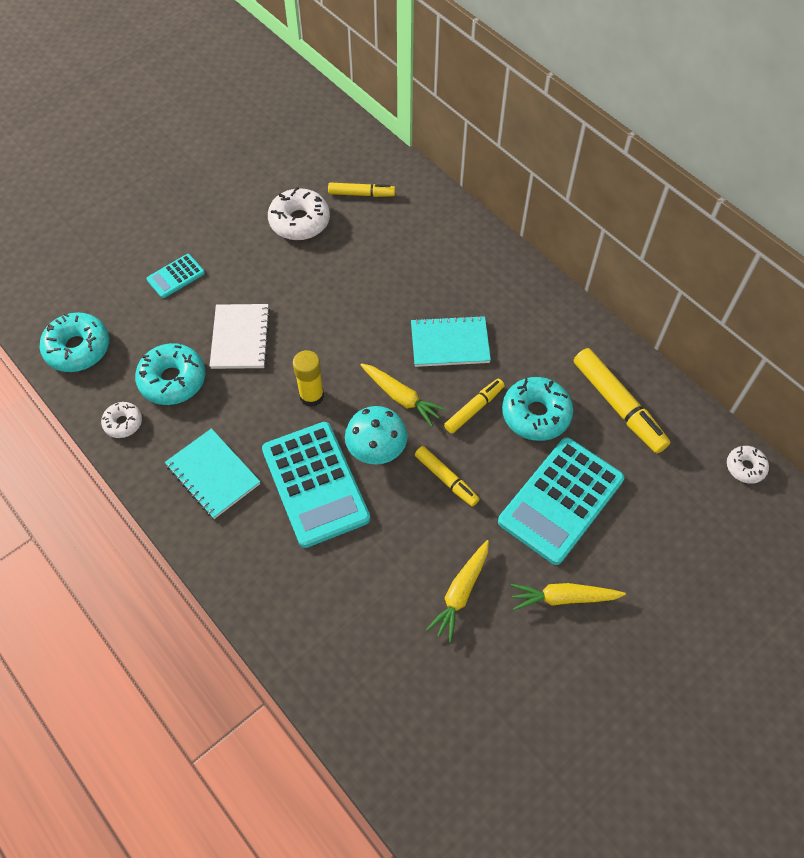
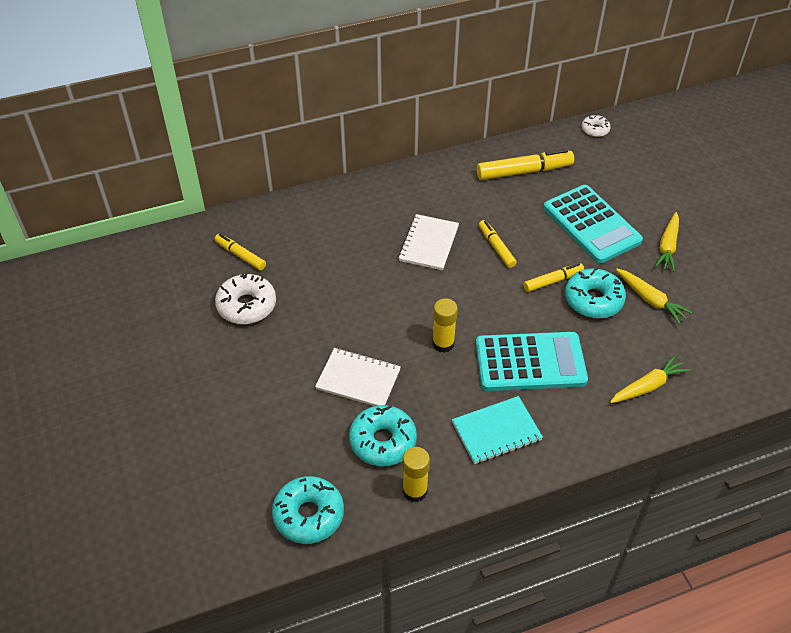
camera: 70 degrees left, 10 degrees down
white donut [101,402,142,438] -> yellow glue stick [403,447,430,502]
turquoise calculator [147,254,205,298] -> none
yellow marker [328,183,395,197] -> yellow marker turned 75 degrees counterclockwise [215,234,266,270]
turquoise mushroom [345,406,407,464] -> none
yellow carrot [360,363,446,427] -> yellow carrot moved to [610,355,690,403]
turquoise notebook [411,315,491,367] -> white notebook [398,214,459,270]
turquoise donut [502,377,573,441] -> turquoise donut moved to [565,267,626,319]

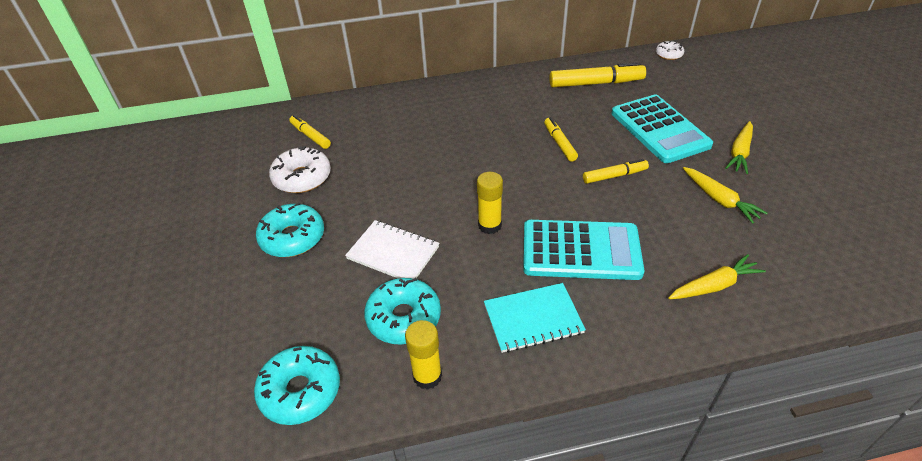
camera: 10 degrees right, 5 degrees down
white notebook [398,214,459,270] -> none
turquoise donut [565,267,626,319] -> turquoise donut moved to [256,202,324,257]

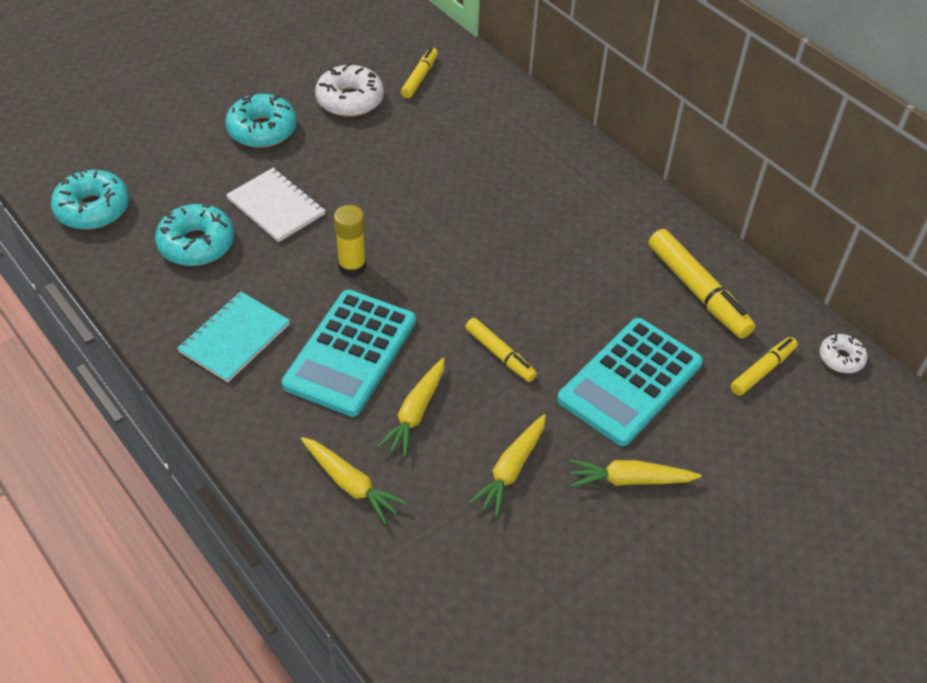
camera: 60 degrees right, 5 degrees up
white notebook [345,220,439,279] -> white notebook turned 45 degrees counterclockwise [226,168,326,242]
yellow glue stick [405,320,442,390] -> none
turquoise notebook [484,283,586,353] -> turquoise notebook turned 75 degrees clockwise [177,291,290,382]
turquoise calculator [523,220,644,280] -> turquoise calculator turned 45 degrees clockwise [282,290,416,417]
yellow marker [544,117,578,161] -> yellow marker moved to [731,337,798,396]
none -> yellow carrot [377,358,445,457]

